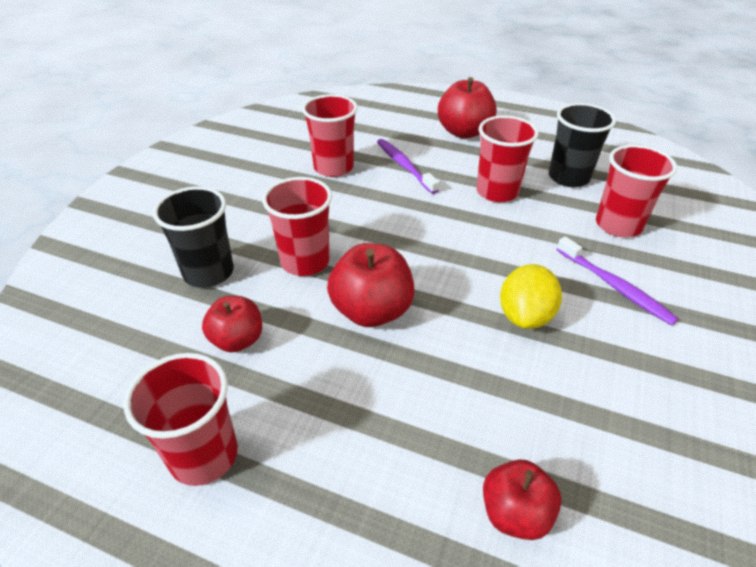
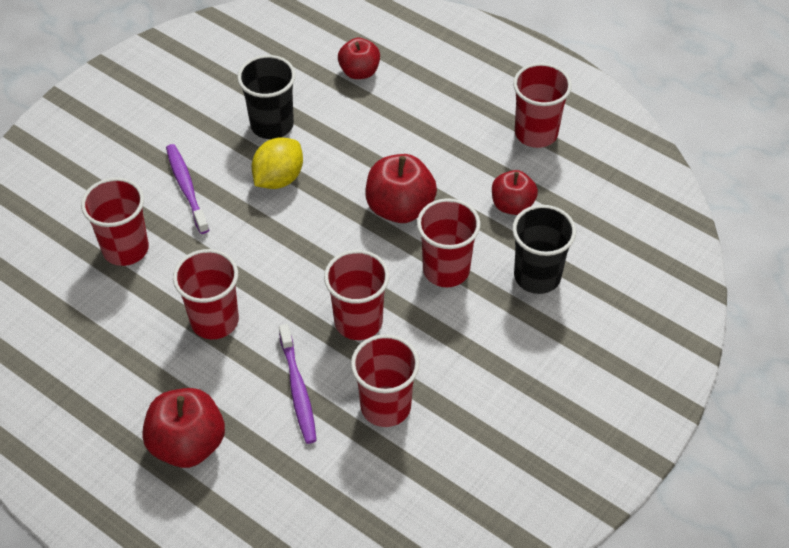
camera: 165 degrees left, 10 degrees up
black cup [549,103,616,187] -> black cup moved to [237,55,296,139]
none -> red cup [324,250,389,340]

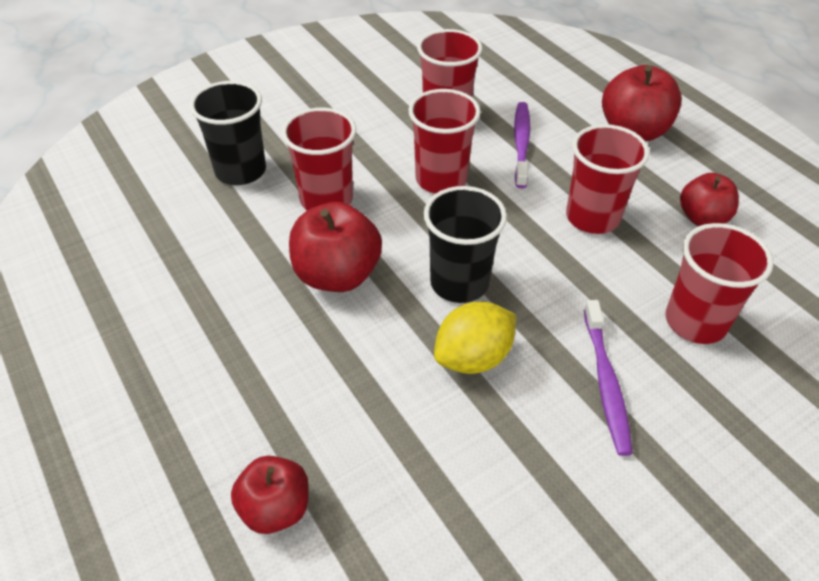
camera: 160 degrees left, 5 degrees down
black cup [237,55,296,139] -> black cup moved to [424,186,507,303]
red apple [492,170,538,215] -> red apple moved to [680,173,739,226]
red cup [513,63,572,148] -> none

